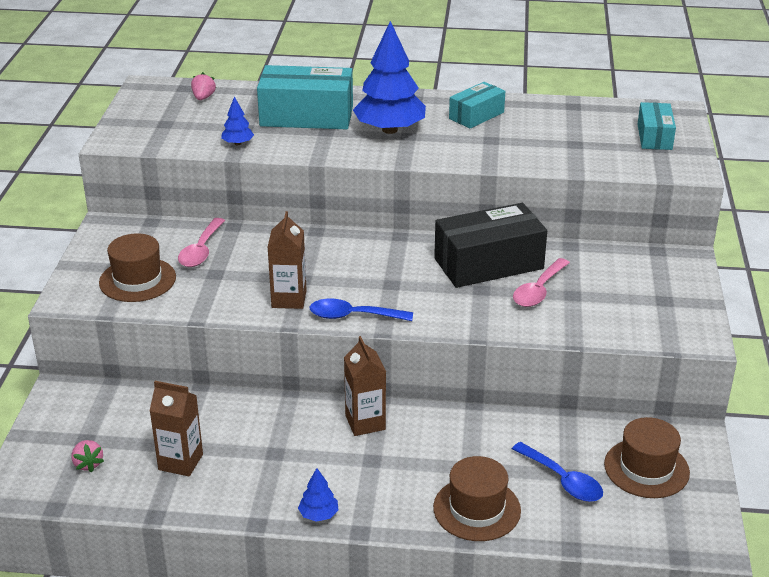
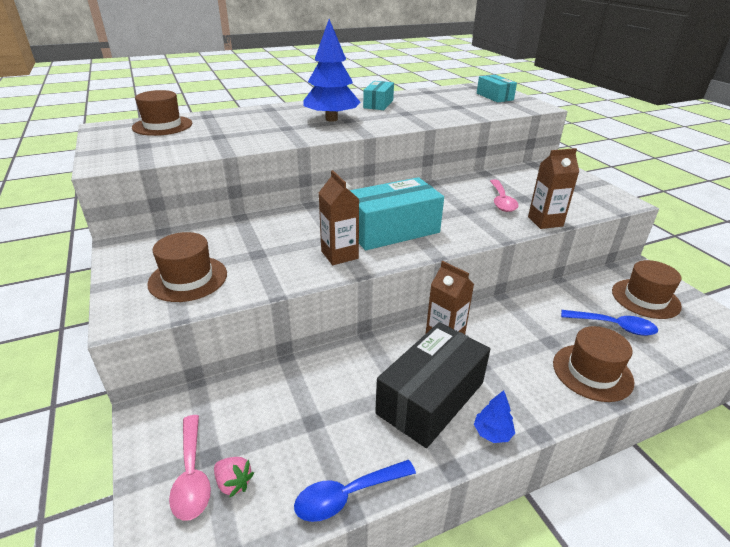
camera: 30 degrees left, 0 degrees up
brown carton [150,381,203,476] -> brown carton moved to [528,148,579,229]
pink spoon [178,218,225,267] -> pink spoon moved to [169,415,211,521]
pink strawberry [191,72,216,100] -> brown hat [132,90,192,136]
blue tree [221,96,254,145] -> none
turquoise box [257,65,353,129] -> turquoise box moved to [350,177,444,250]
blue spoon [309,299,413,321] -> blue spoon moved to [294,460,416,522]
black box [434,203,547,288] -> black box moved to [375,322,490,448]

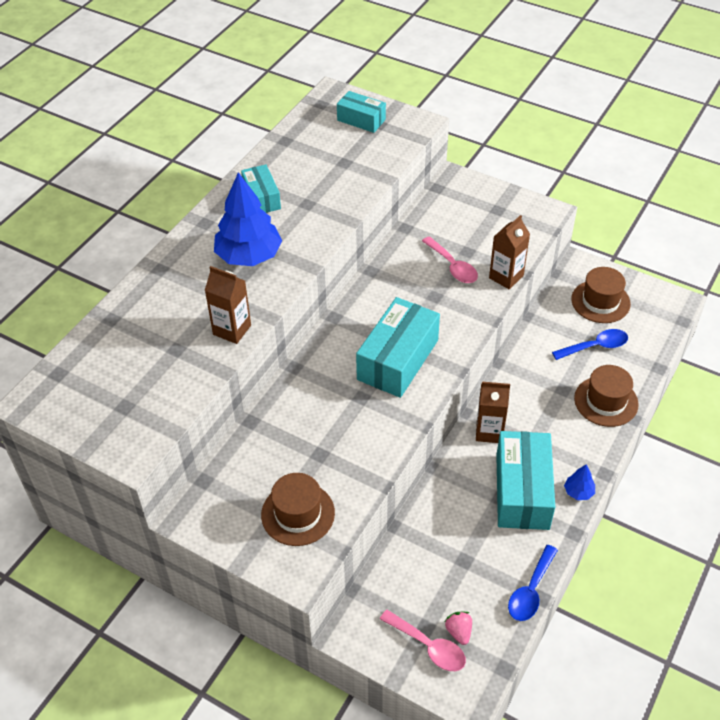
camera: 35 degrees left, 15 degrees up
brown hat [132,90,192,136] -> none
pink strawberry [214,457,254,497] -> pink strawberry turned 105 degrees counterclockwise [445,611,472,645]
brown carton [319,170,359,265] -> brown carton moved to [205,266,251,344]
black box [375,322,490,448] -> turquoise box [496,431,555,530]

